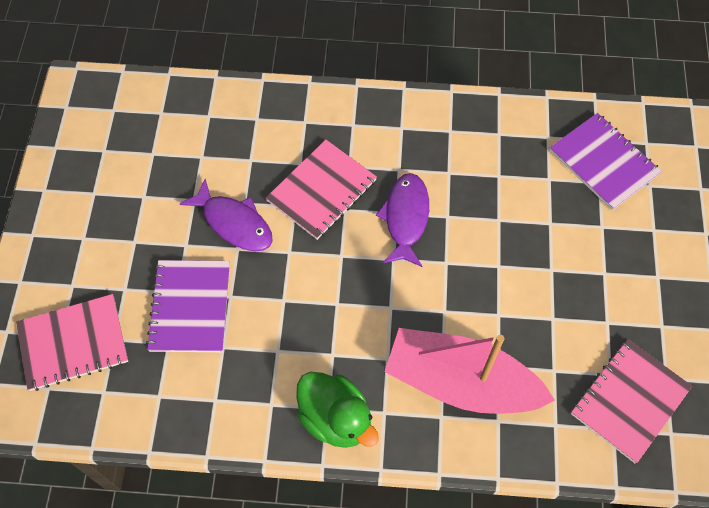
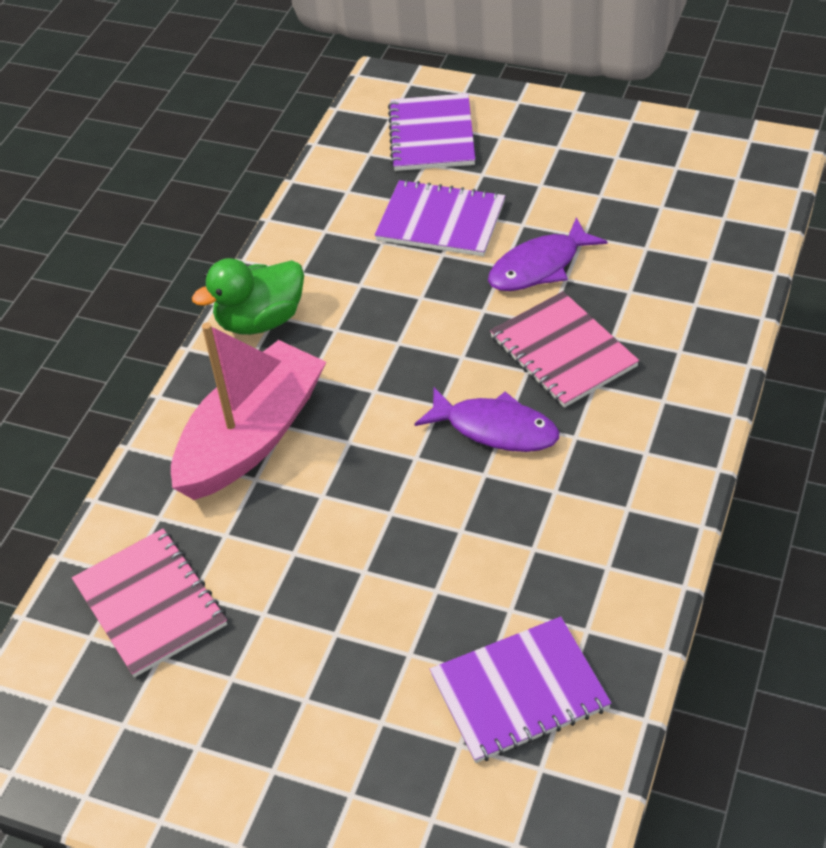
camera: 110 degrees right, 15 degrees down
pink notebook [16,294,128,391] -> purple notebook [388,93,475,171]

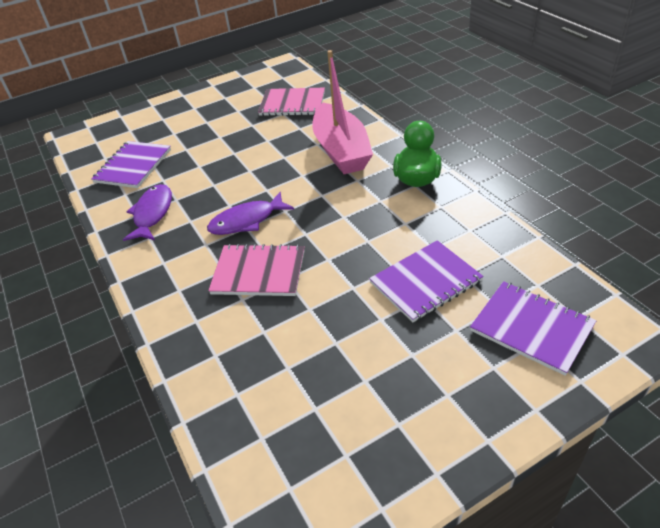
camera: 130 degrees right, 5 degrees down
purple fish [488,217,608,291] -> purple fish moved to [123,184,172,241]

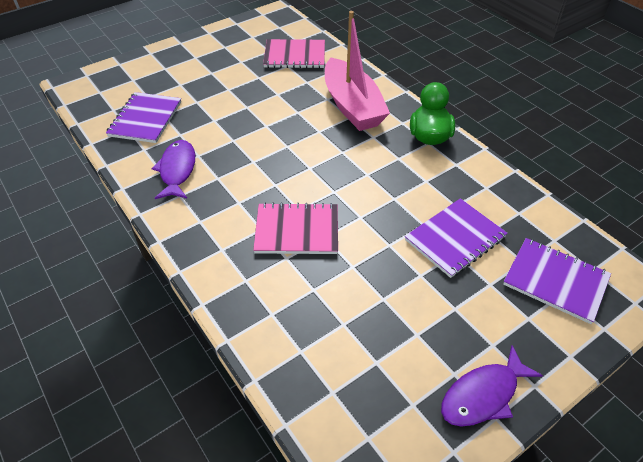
camera: 10 degrees left, 5 degrees up
purple fish [207,192,294,235] -> purple fish moved to [441,345,543,427]

